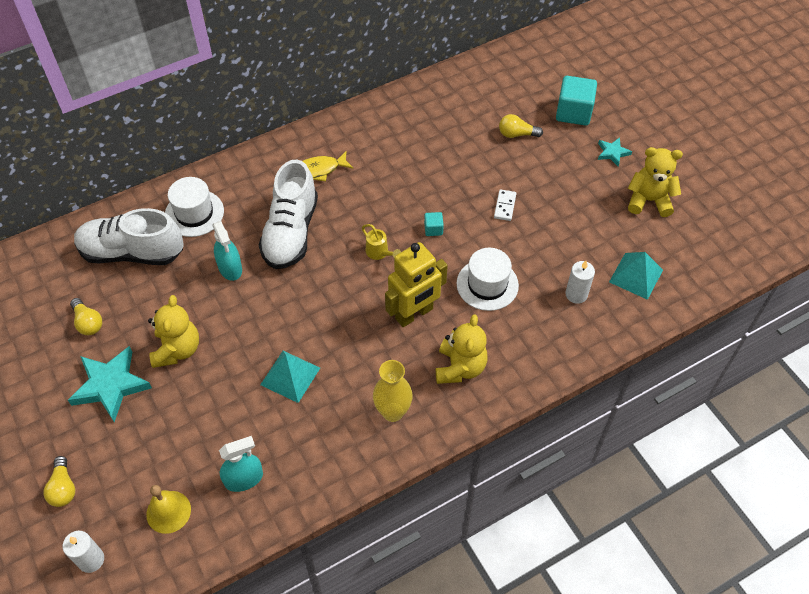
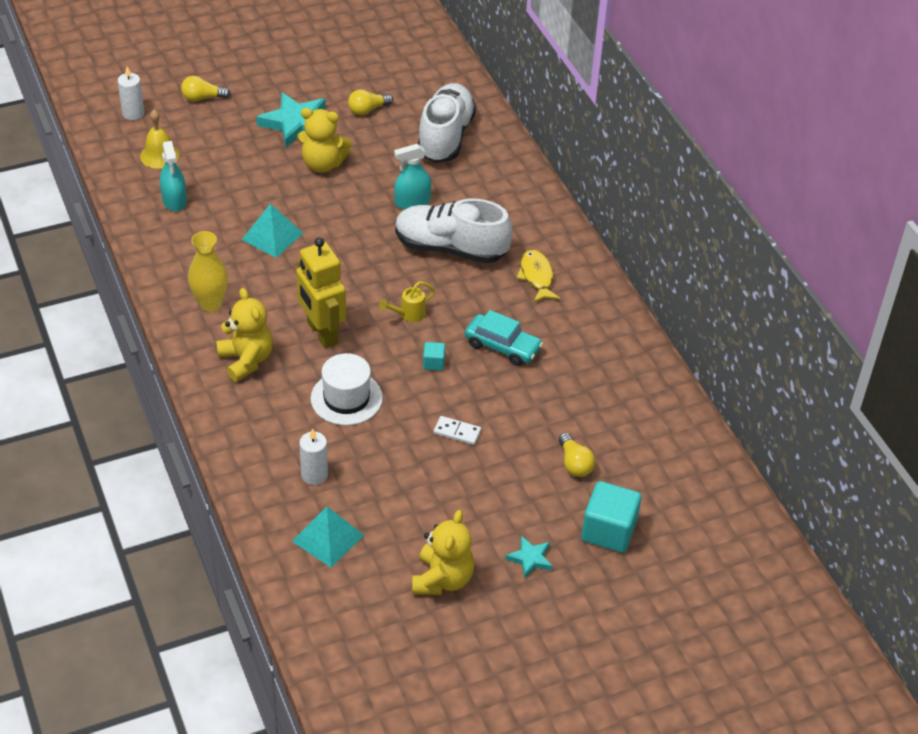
camera: 95 degrees right, 10 degrees down
white hat [165,177,224,237] -> none
yellow teddy bear [436,314,487,384] -> yellow teddy bear turned 135 degrees counterclockwise [216,288,273,382]
yellow light bulb [499,114,543,138] -> yellow light bulb turned 150 degrees clockwise [559,433,595,477]
none -> turquoise car [465,310,543,366]

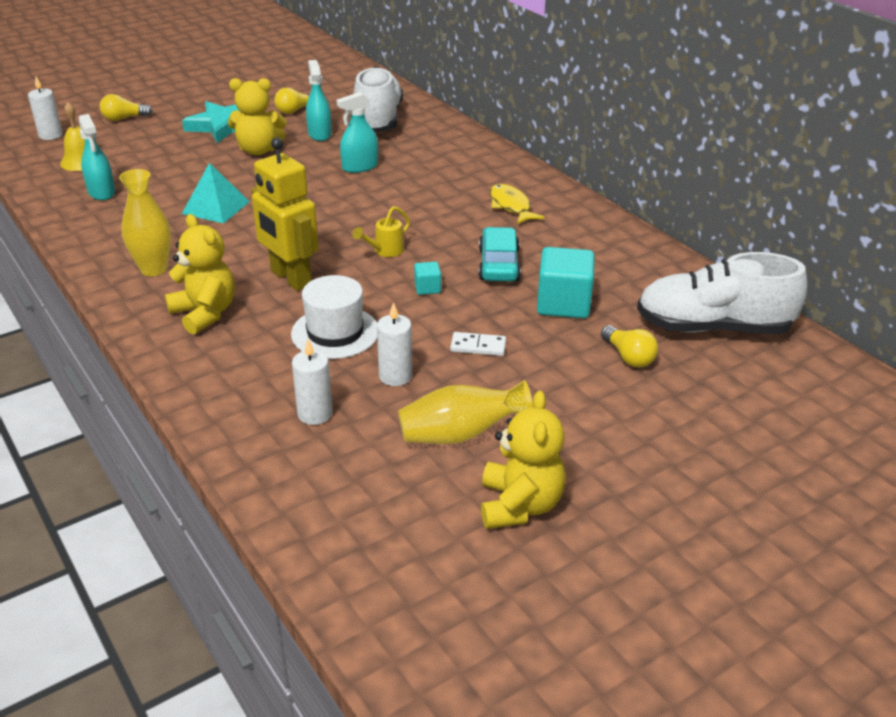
camera: 10 degrees left, 10 degrees down
turquoise pyramid [292,506,364,568] -> none
white shoe [395,199,512,263] -> white shoe moved to [637,252,807,334]
turquoise car [465,310,543,366] -> turquoise car turned 105 degrees counterclockwise [479,227,521,282]
turquoise star [505,536,553,578] -> none
turquoise cube [582,481,641,553] -> turquoise cube moved to [537,247,595,319]
none -> turquoise spray bottle [306,60,332,141]
none -> white candle [377,302,412,386]
none -> yellow vase [398,380,533,444]

